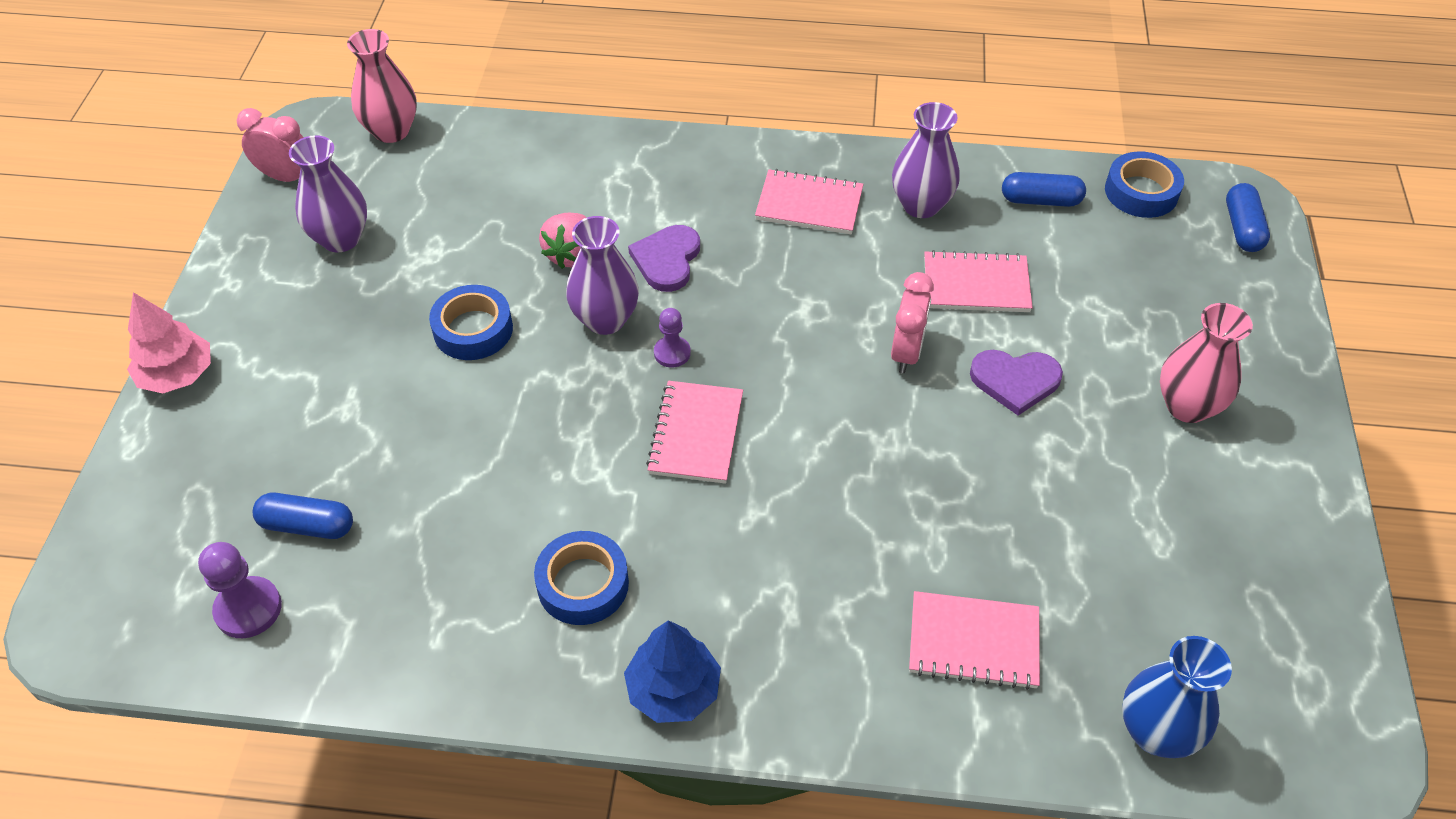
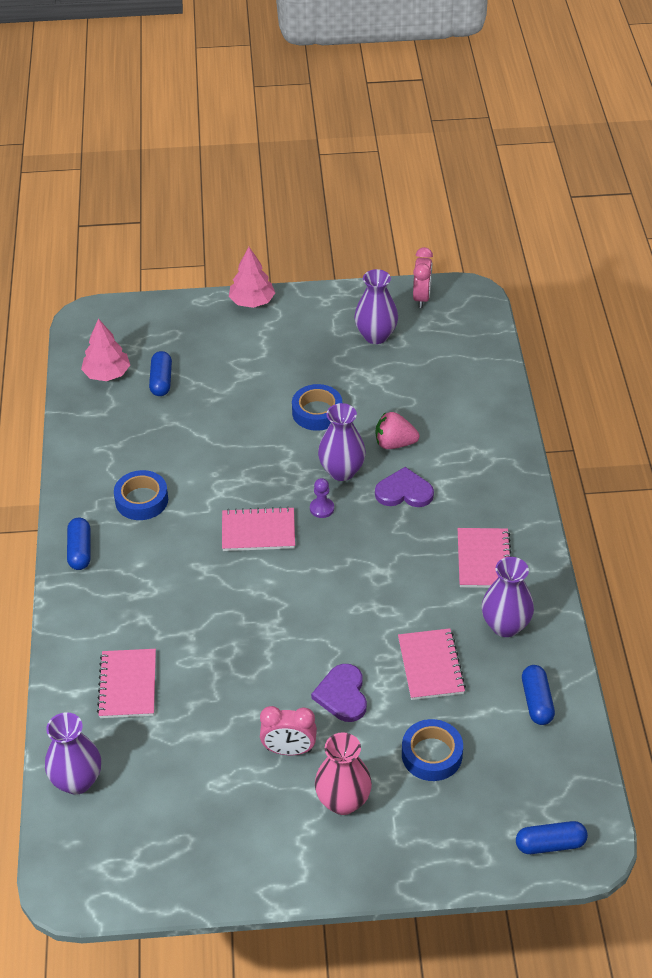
camera: 80 degrees right, 5 degrees down
purple pawn [198,542,282,638] -> pink tree [81,318,130,381]
pink vase [347,29,417,143] -> none
blue tree [624,620,721,723] -> blue capsule [67,518,91,570]
pink clock [891,272,934,374] -> pink clock moved to [260,706,317,755]
blue tape [1105,151,1184,218] -> blue tape moved to [402,719,463,781]
blue vase [1122,636,1232,758] -> purple vase [45,712,101,795]

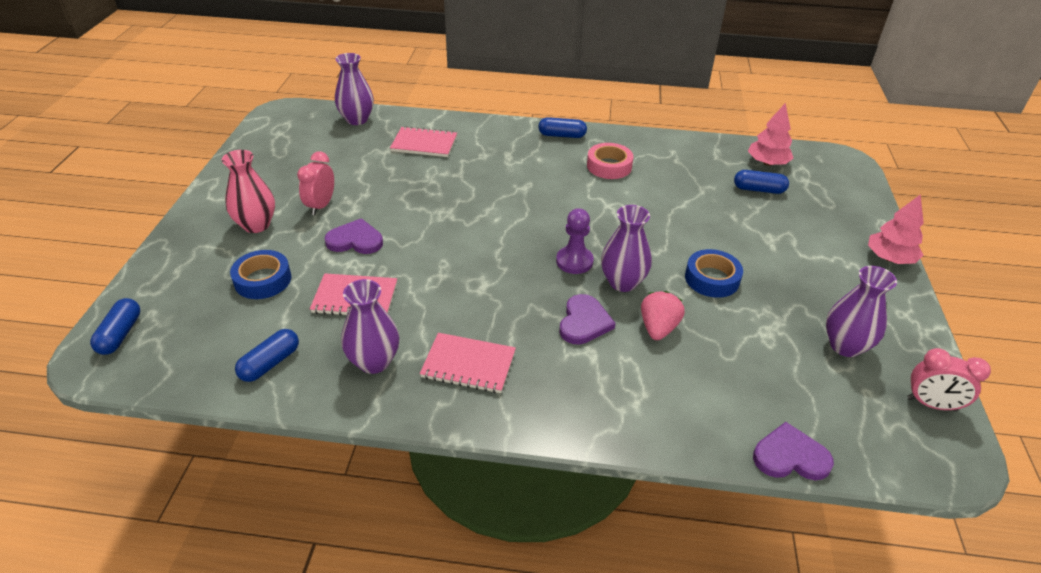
camera: 100 degrees right, 5 degrees down
blue tape [114,470,168,520] -> pink tape [587,143,633,179]
pink notebook [222,507,295,551] -> none
purple pawn [310,478,334,518] -> purple pawn [556,208,594,274], size x1.53
blue capsule [522,665,555,725] -> blue capsule turned 60 degrees counterclockwise [235,329,299,382]
none -> purple heart [753,422,834,480]

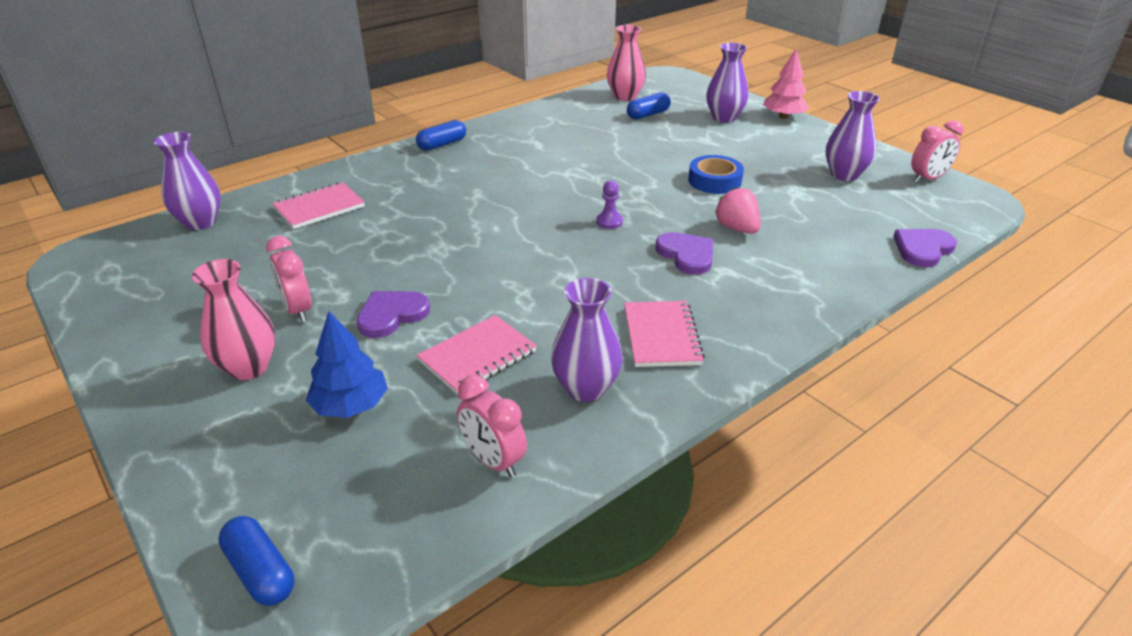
camera: 45 degrees left, 5 degrees down
blue tape [230,250,291,299] -> blue tree [306,311,388,418]
blue capsule [235,329,299,382] -> pink clock [457,375,527,477]
pink notebook [420,333,516,393] -> pink notebook turned 60 degrees counterclockwise [624,301,705,367]
purple pawn [556,208,594,274] -> purple pawn [596,181,623,229], size x0.66
pink tape [587,143,633,179] -> none
purple vase [601,205,652,292] -> purple vase moved to [706,43,749,123]
pink tree [748,103,794,166] -> pink vase [607,25,646,101]

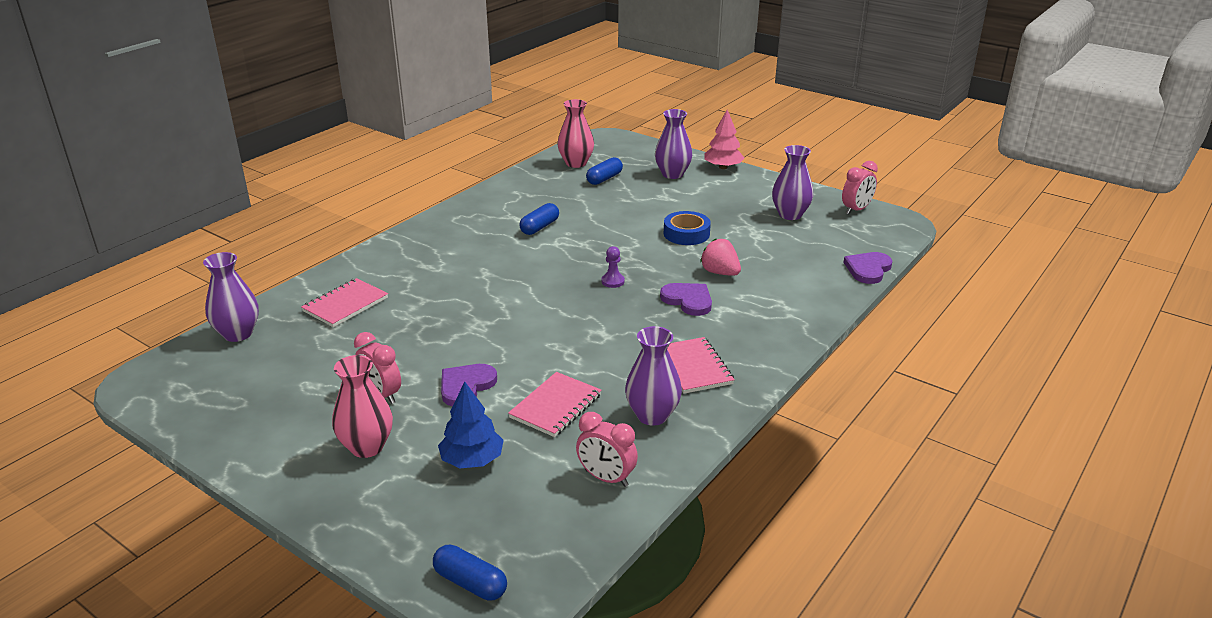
camera: 15 degrees left, 5 degrees down
blue capsule [416,120,466,151] -> blue capsule moved to [519,203,559,235]

